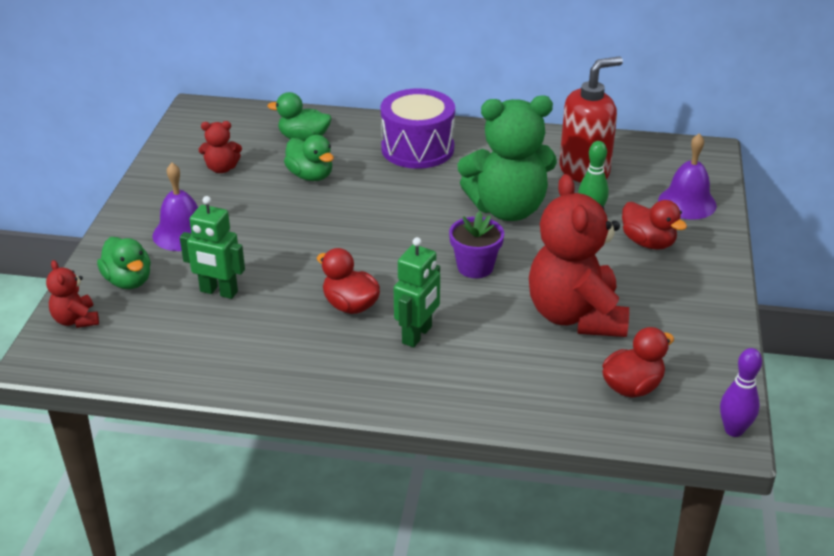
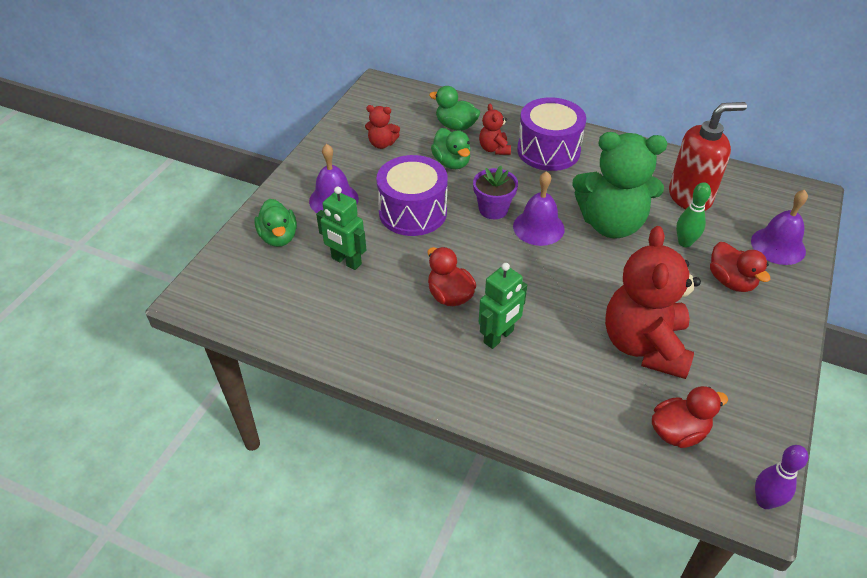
camera: 15 degrees right, 10 degrees up
red teddy bear [46,260,99,328] -> red teddy bear moved to [479,104,511,155]
purple flower pot [449,211,504,278] -> purple flower pot moved to [473,166,518,219]
none -> purple drum [376,155,448,236]
none -> purple bell [513,171,565,246]

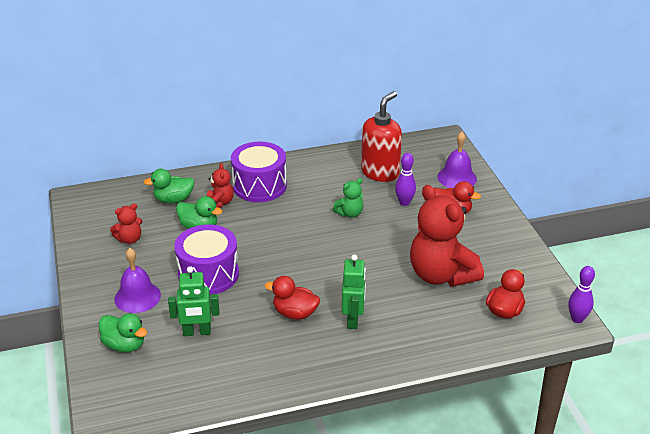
camera: 40 degrees left, 10 degrees down
purple flower pot [473,166,518,219] -> none
red teddy bear [479,104,511,155] -> red teddy bear turned 135 degrees counterclockwise [207,163,234,208]
purple bell [513,171,565,246] -> none
green teddy bear [572,132,667,238] -> green teddy bear [333,178,363,218], size x0.45
green bowling pin [676,182,711,247] -> purple bowling pin [395,153,416,206]

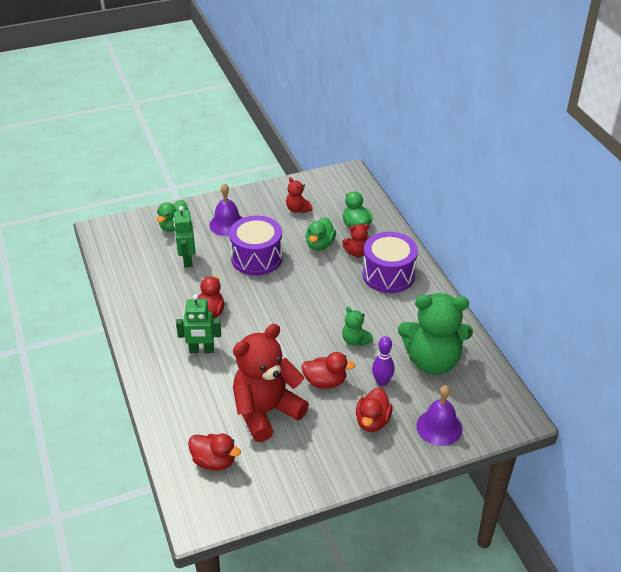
camera: 85 degrees right, 5 degrees up
red soap dispenser [361,91,402,182] -> green teddy bear [398,293,473,375]
purple bowling pin [568,266,595,323] -> none
none -> red duck [301,352,355,389]

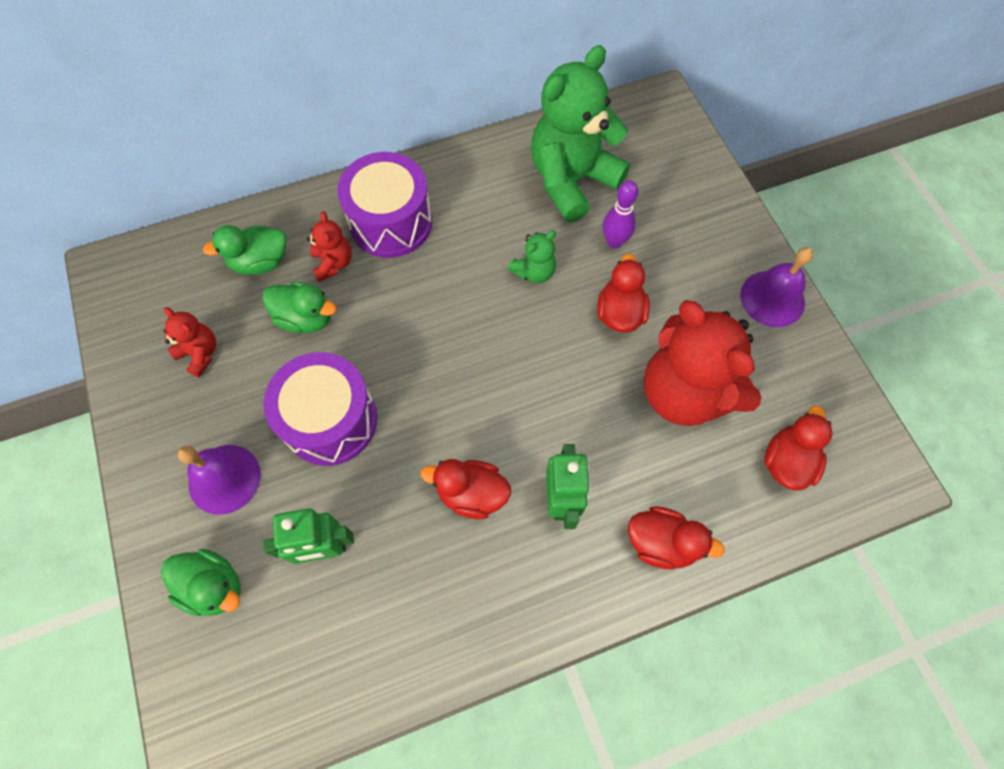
camera: 90 degrees left, 25 degrees up
red teddy bear [286,177,313,213] -> red teddy bear turned 105 degrees counterclockwise [164,307,216,377]
red duck [356,388,393,432] -> red duck moved to [628,506,725,570]
green teddy bear [398,293,473,375] -> green teddy bear turned 135 degrees counterclockwise [531,45,630,222]
purple bell [417,385,462,446] -> purple bell moved to [740,247,813,327]

